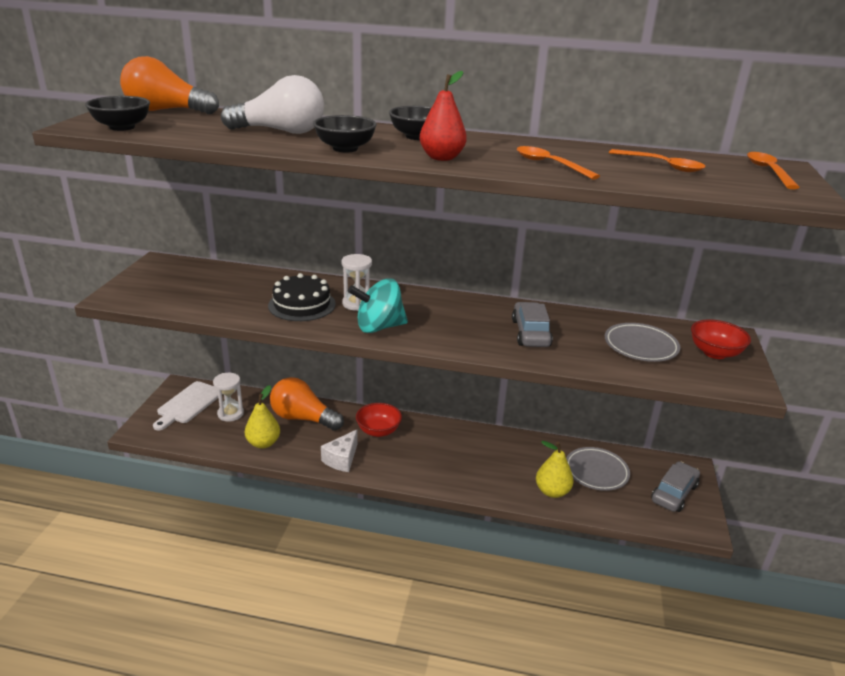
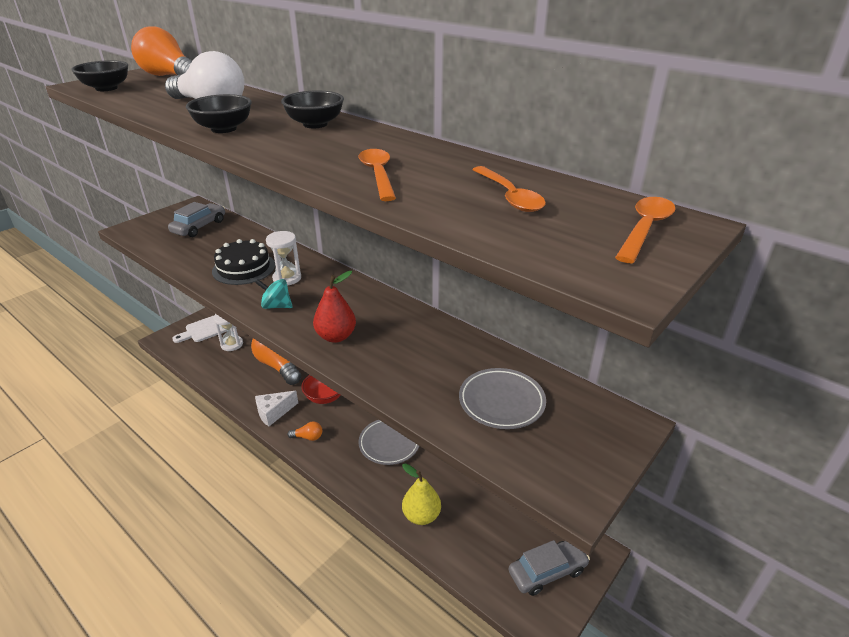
camera: 30 degrees right, 5 degrees up
yellow pear [245,385,280,448] -> none
turquoise spinning top [348,278,408,333] -> turquoise spinning top [255,279,293,309], size x0.62
red pear [420,71,467,161] -> red pear moved to [313,271,356,343]
grey car [512,302,553,347] -> grey car moved to [168,202,225,237]
grey plate [566,447,630,491] -> grey plate moved to [359,420,419,465]
red bowl [691,319,751,359] -> none
none -> orange light bulb [287,421,322,441]

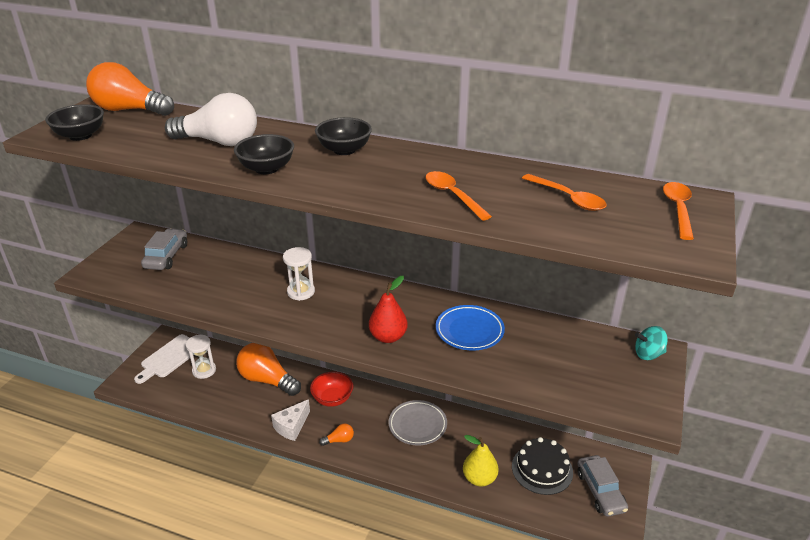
camera: 20 degrees left, 0 degrees up
black cake [212,239,275,285] -> black cake moved to [512,437,573,495]
turquoise spinning top [255,279,293,309] -> turquoise spinning top moved to [635,326,668,360]
grey plate [459,368,546,429] -> none
grey car [508,540,590,596] -> grey car turned 120 degrees clockwise [577,455,628,517]
none -> blue plate [436,305,505,350]

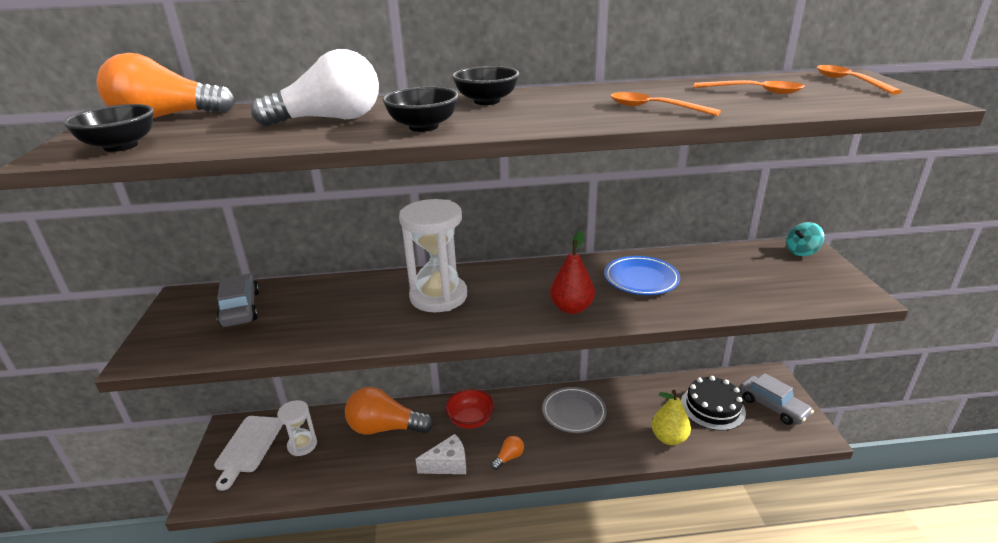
camera: 25 degrees left, 5 degrees down
white cheese [271,399,310,441] -> white cheese turned 120 degrees counterclockwise [415,434,466,474]
white hourglass [283,247,315,301] -> white hourglass [399,199,467,312], size x1.75

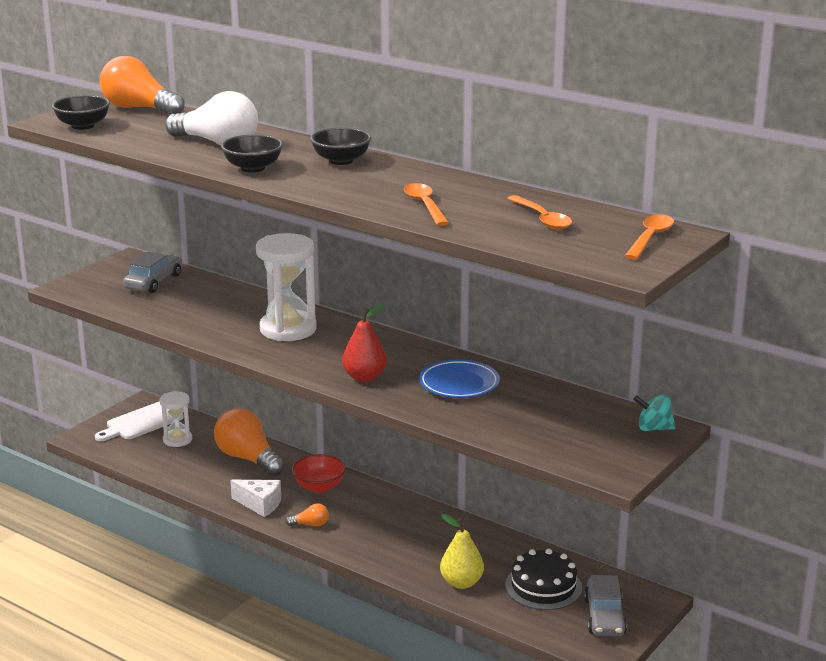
camera: 40 degrees right, 5 degrees down
grey plate [542,387,607,433] -> none

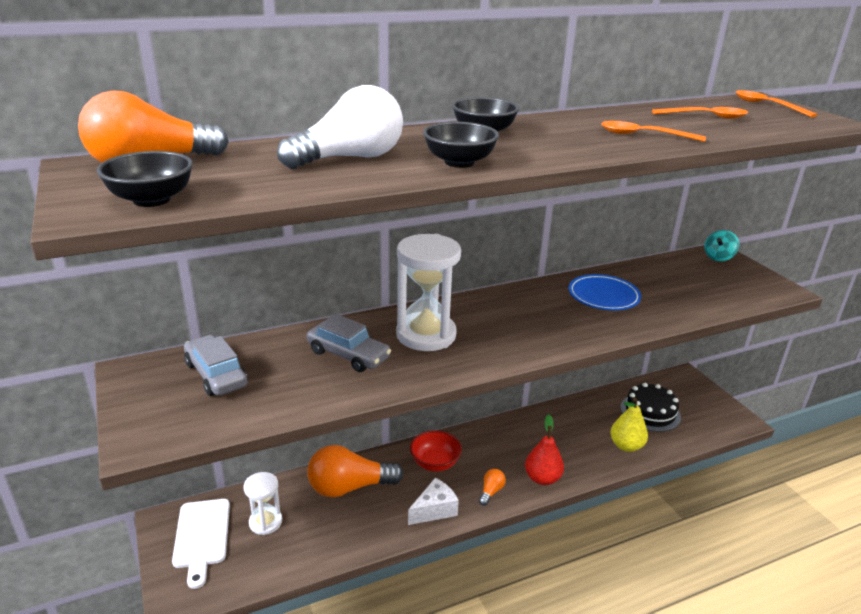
camera: 60 degrees left, 5 degrees up
red pear [342,304,387,382] -> red pear moved to [525,415,564,485]
grey car [584,575,627,636] -> grey car moved to [307,314,391,372]

